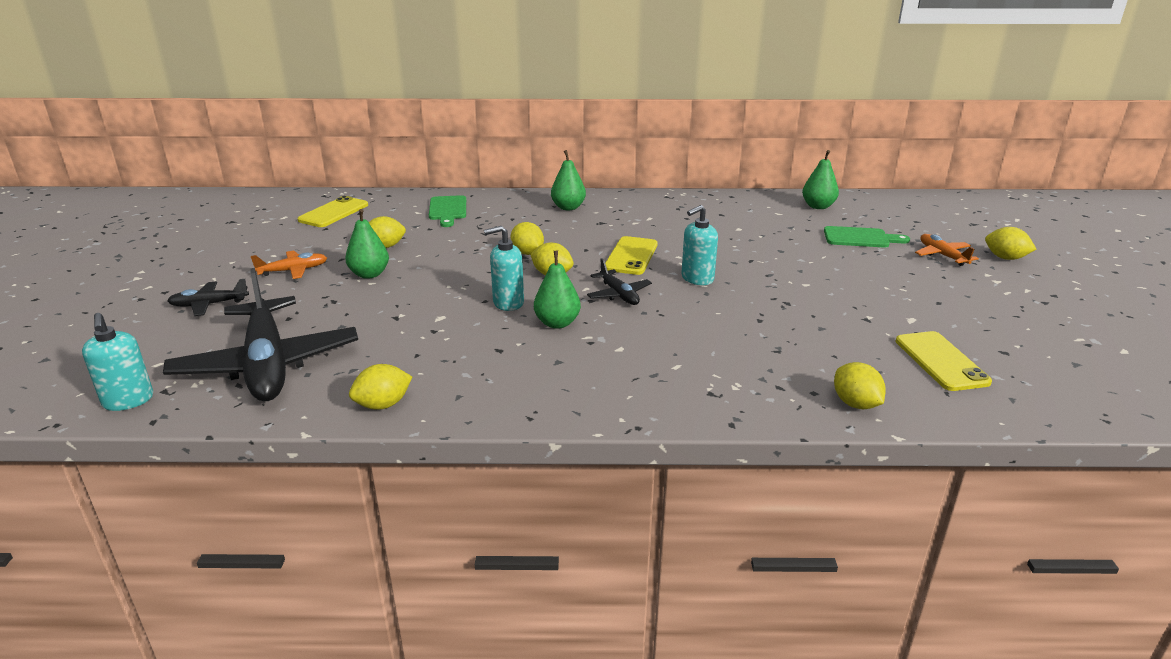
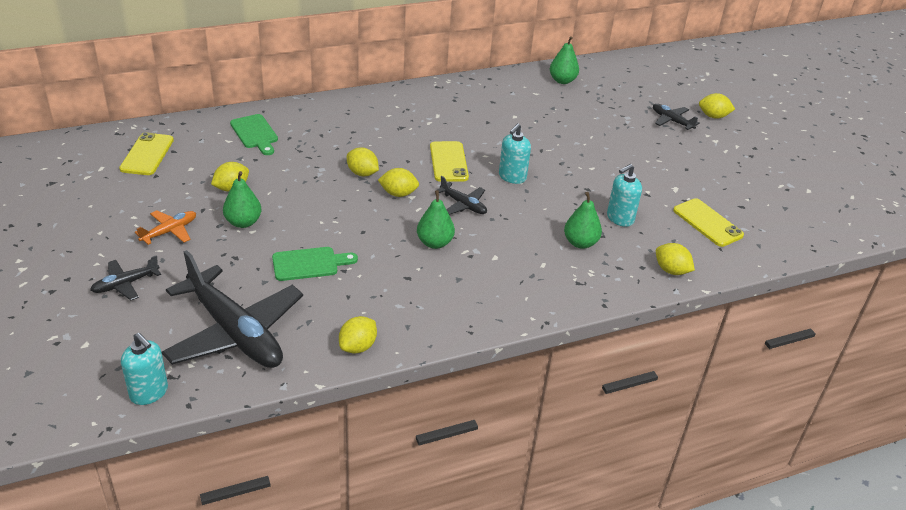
camera: 25 degrees left, 10 degrees up
turquoise soap dispenser [484,226,524,311] -> turquoise soap dispenser moved to [607,164,642,227]
green pear [551,150,586,210] -> green pear moved to [564,192,602,249]
green cutting board [824,226,910,247] -> green cutting board moved to [272,247,358,281]
orange plane [915,234,979,266] -> black plane [653,104,700,130]

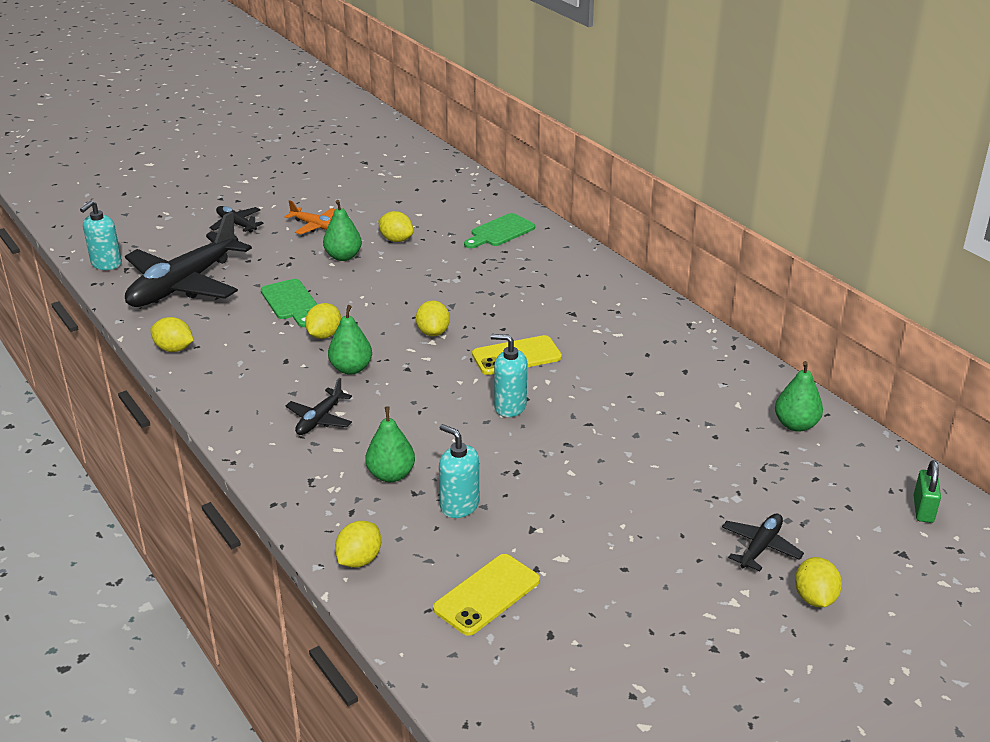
camera: 80 degrees right, 5 degrees down
yellow phone [119,132,174,175] -> none
yellow lemon [347,148,379,176] -> yellow lemon moved to [305,303,341,339]
black plane [437,176,487,215] -> black plane moved to [286,378,352,435]
none -> green padlock [914,460,941,523]

